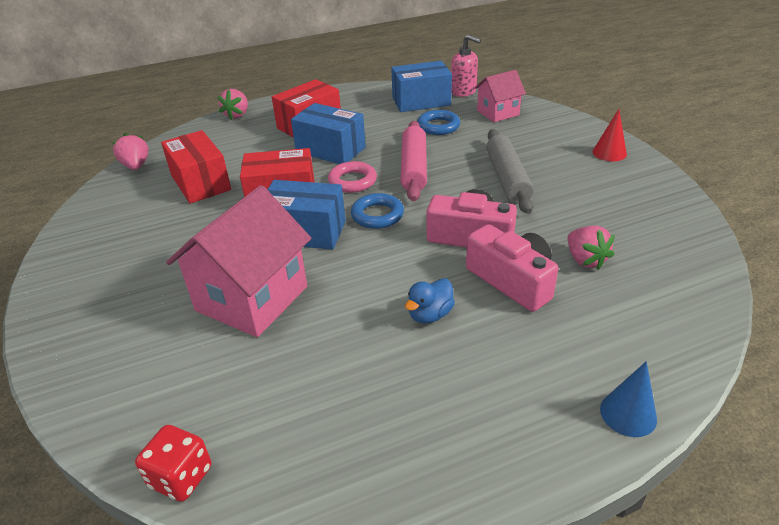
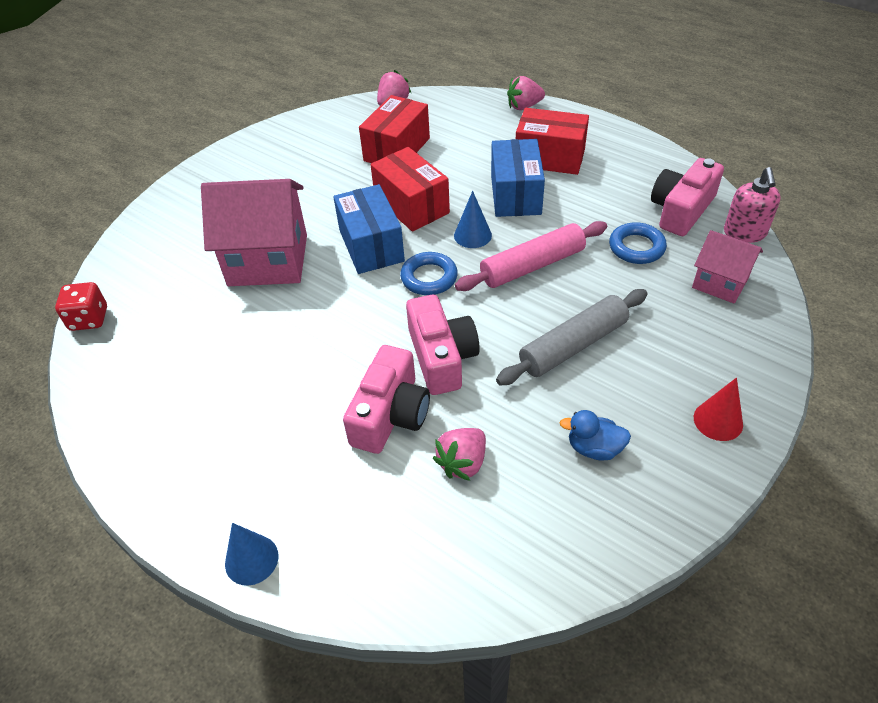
camera: 60 degrees right, 10 degrees up
pink ring [328,161,377,193] -> blue cone [454,191,492,248]
blue box [391,61,452,112] -> pink camera [651,158,724,236]
blue duck [405,278,455,324] -> blue duck moved to [559,410,631,461]

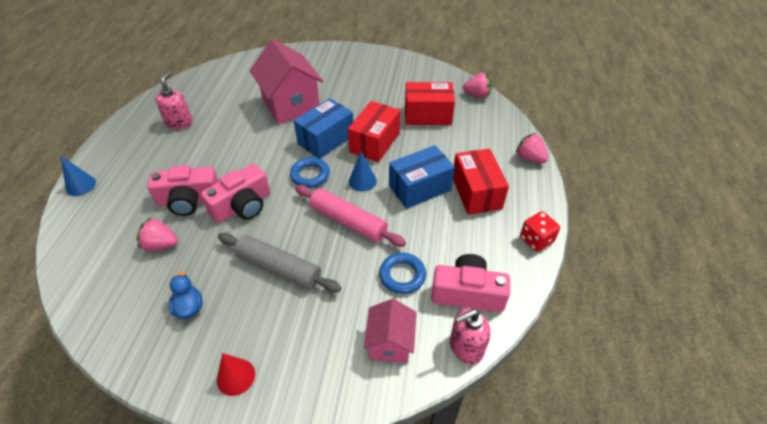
camera: 60 degrees right, 0 degrees up
red dice [55,282,107,331] -> red dice moved to [520,211,560,252]
none -> pink soap dispenser [155,72,192,129]

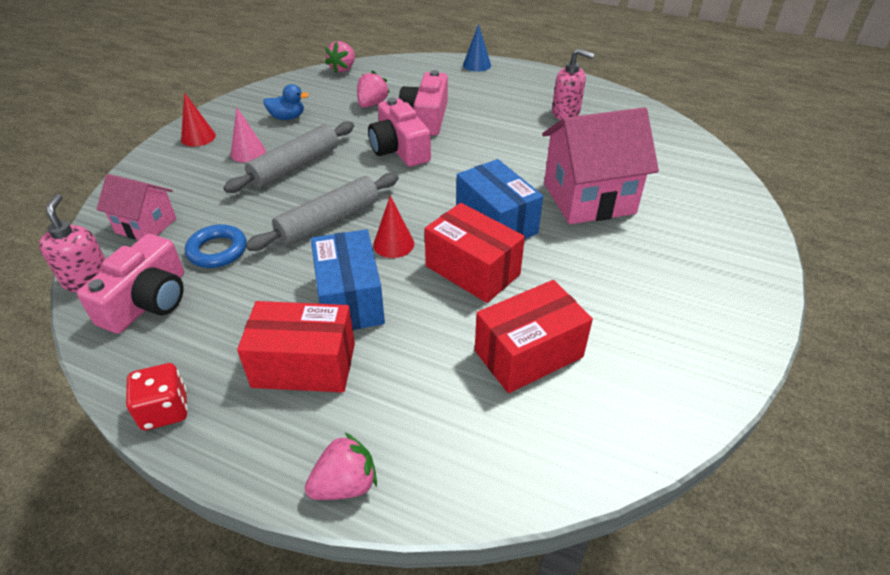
camera: 105 degrees right, 5 degrees down
blue ring [290,157,330,188] -> none
pink rolling pin [295,185,406,247] -> grey rolling pin [246,173,399,251]
blue cone [349,151,377,192] -> red cone [373,196,414,258]
red box [405,82,455,125] -> red box turned 45 degrees clockwise [475,280,593,393]
pink strawberry [463,73,492,98] -> pink strawberry moved to [325,41,355,73]
none -> pink cone [231,107,266,163]

